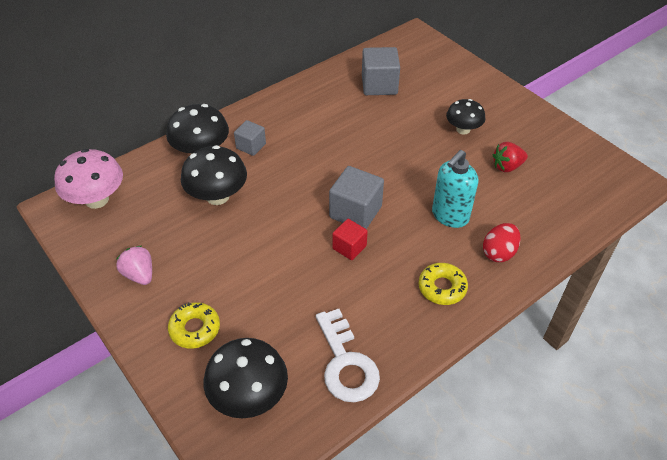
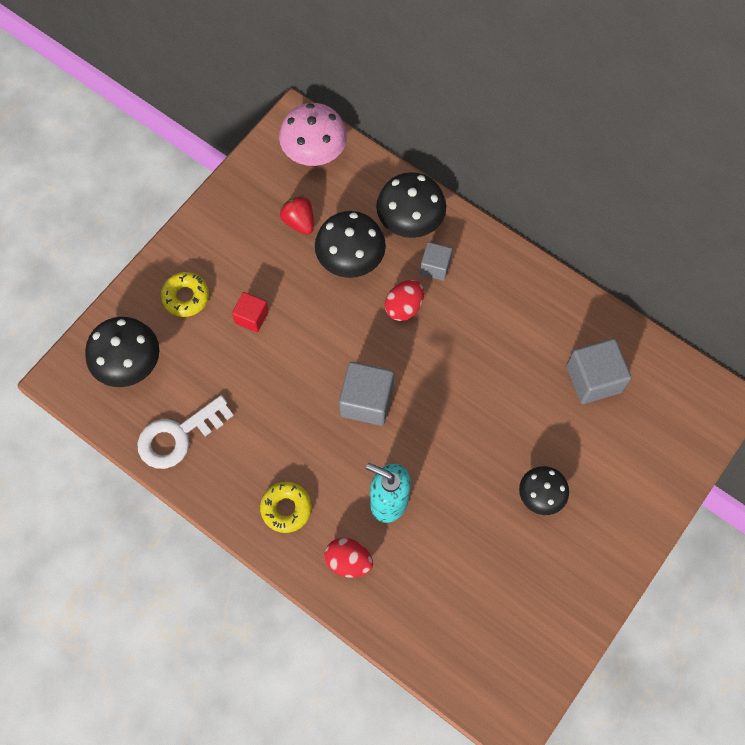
camera: 75 degrees right, 20 degrees up
pink strawberry [116,246,152,285] -> none
red cube [332,219,368,260] -> red cube moved to [232,292,269,332]
red strawberry [493,142,528,172] -> red strawberry moved to [280,195,314,235]
none -> red egg [385,280,424,321]

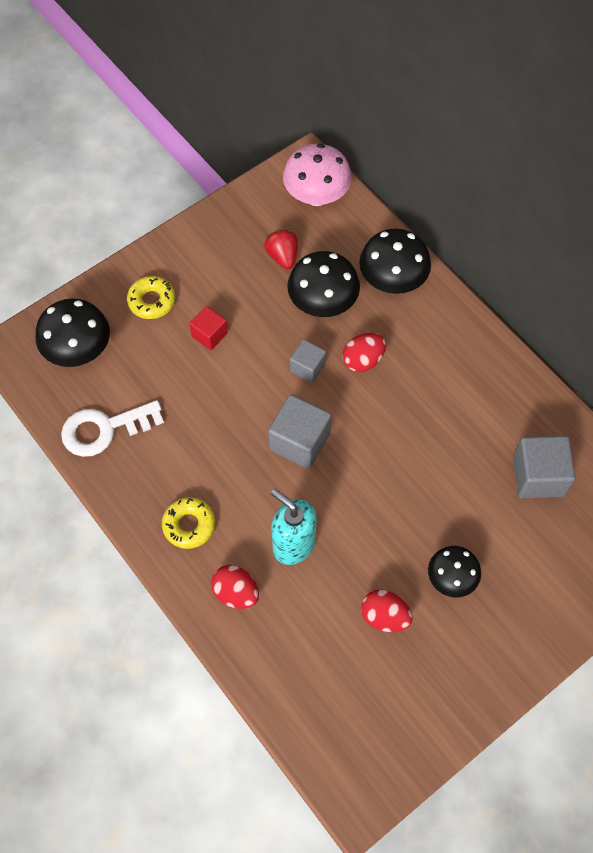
camera: 15 degrees right, 5 degrees down
grey cube [420,242,452,281] -> grey cube moved to [290,339,326,383]
none -> red egg [361,590,413,632]

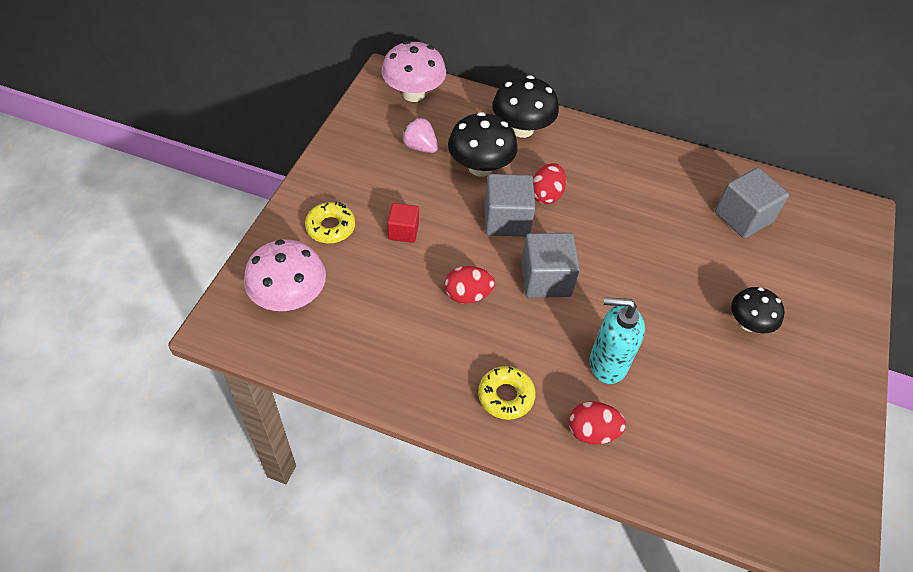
camera: 35 degrees left, 10 degrees down
black mushroom [35,298,110,367] -> pink mushroom [244,240,326,311]
white key [61,400,164,457] -> none
red strawberry [264,229,298,269] -> pink strawberry [402,117,438,153]
grey cube [290,339,326,383] -> grey cube [484,174,535,236], size x1.66
red egg [361,590,413,632] -> red egg moved to [445,266,495,304]

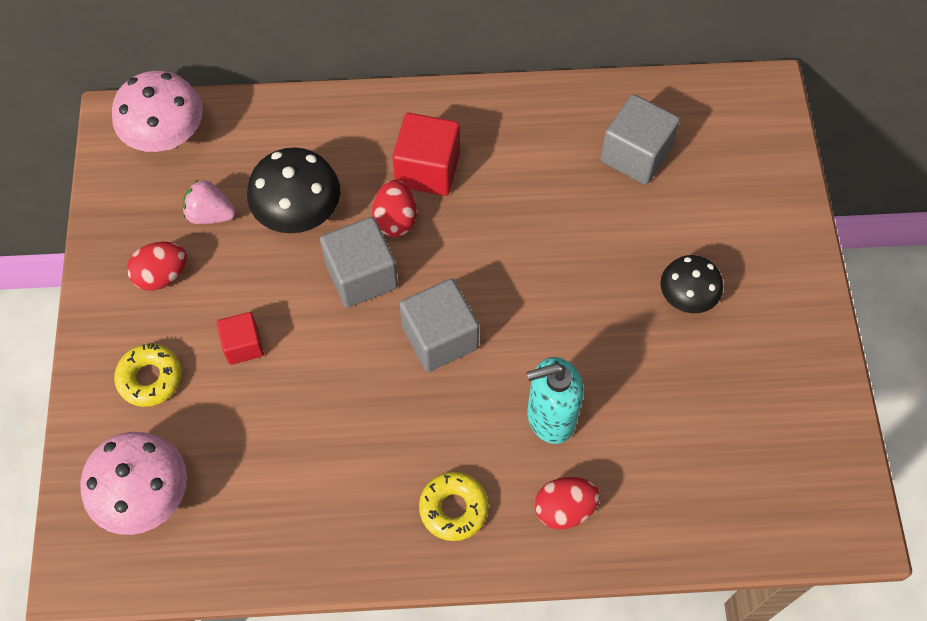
camera: 20 degrees left, 10 degrees up
red egg [445,266,495,304] -> red egg moved to [127,242,187,291]
black mushroom [492,75,559,138] -> none
none -> red cube [393,113,460,196]

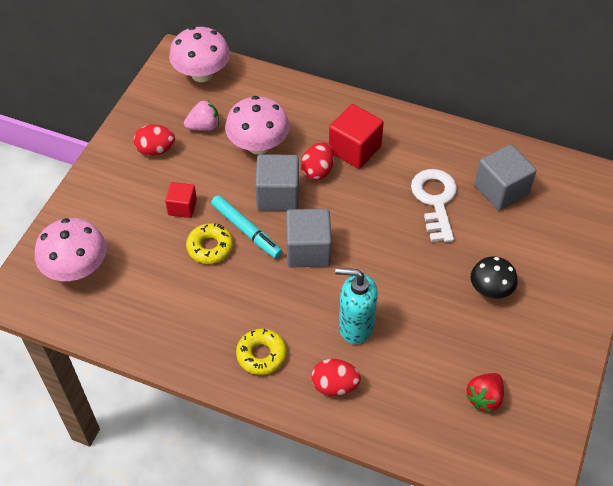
camera: 25 degrees right, 10 degrees down
yellow donut [114,343,182,407] -> yellow donut moved to [186,223,233,264]
pink strawberry [183,180,236,224] -> pink strawberry turned 120 degrees clockwise [184,100,219,131]
black mushroom [247,147,340,233] -> pink mushroom [225,96,290,154]
none -> turquoise marker [211,195,282,259]
none -> white key [411,169,457,242]
none -> red strawberry [466,373,504,412]

